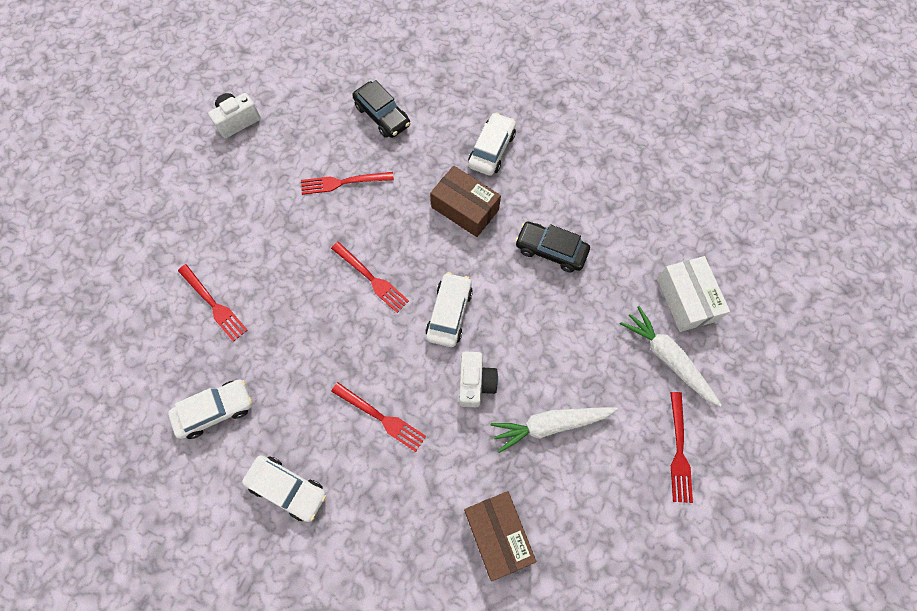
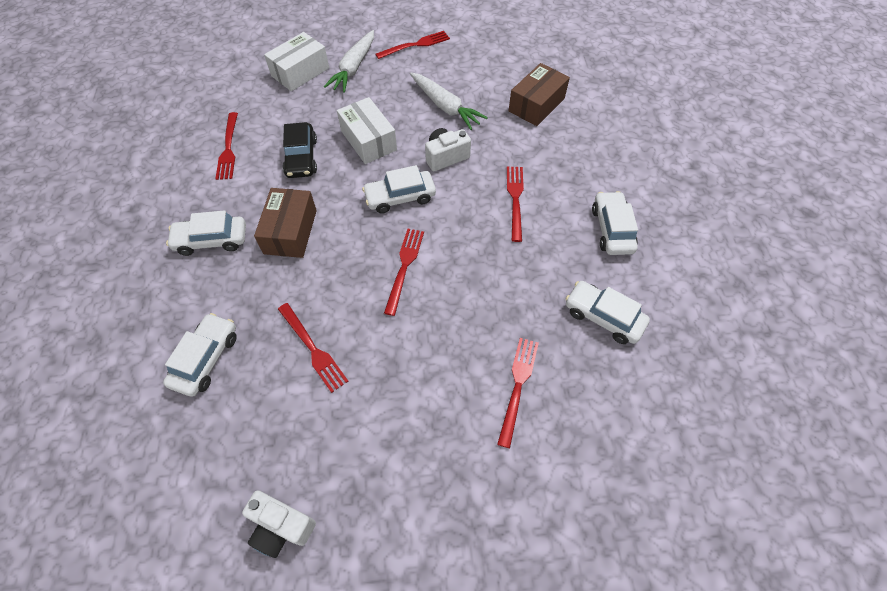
camera: 120 degrees left, 10 degrees down
black car [352,80,410,138] -> white car [163,313,237,397]
none -> red fork [215,112,238,180]
none -> white box [337,97,397,164]

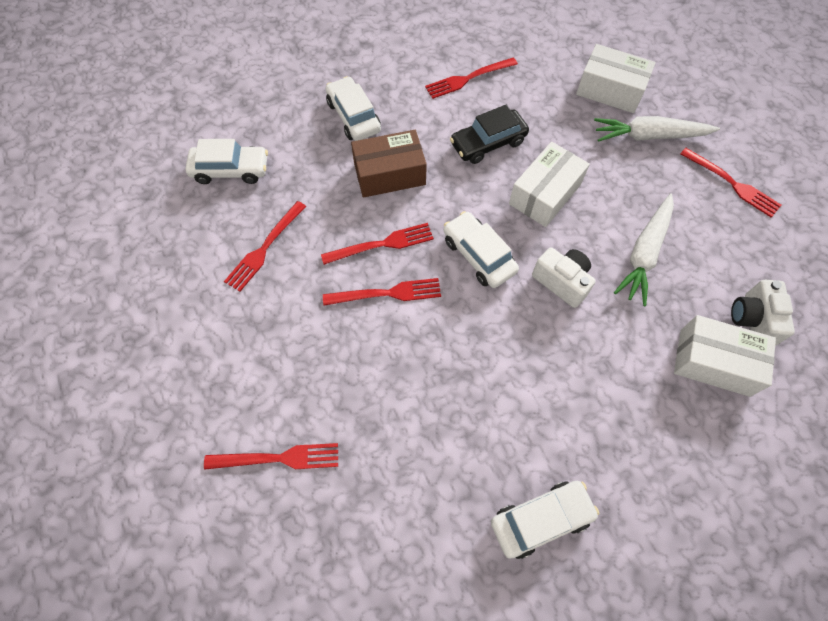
camera: 70 degrees right, 5 degrees up
white camera [242,490,316,558] -> white camera moved to [731,280,795,346]
red fork [507,167,524,242] -> red fork moved to [321,223,434,265]
brown box [508,63,570,126] -> white box [674,315,776,397]
white car [566,281,650,344] -> none

